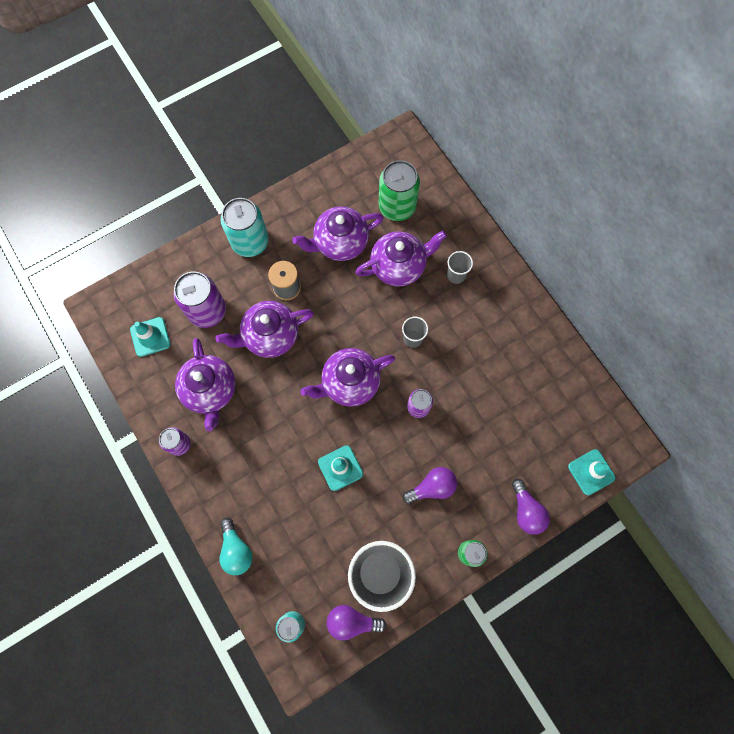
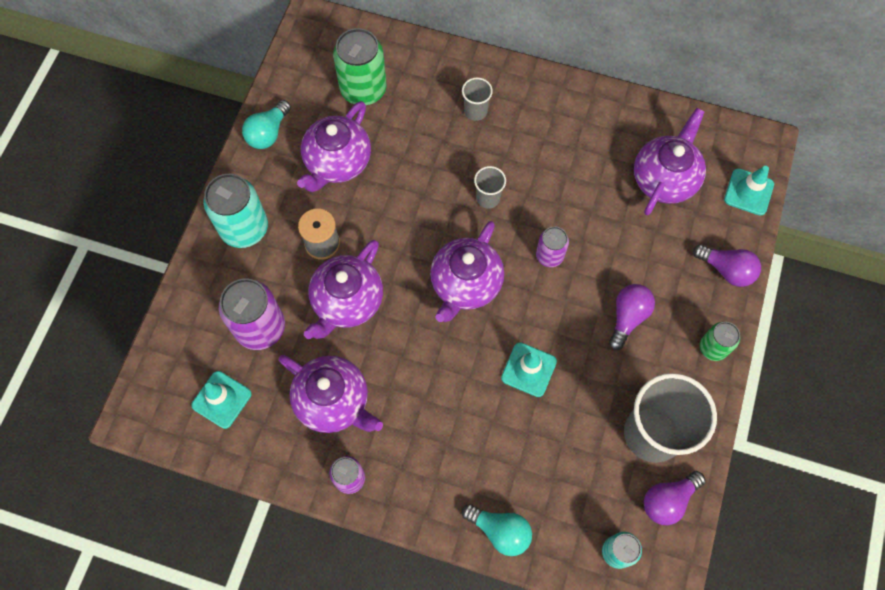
camera: 40 degrees left, 5 degrees down
purple teapot [355,231,447,286] -> purple teapot moved to [634,108,706,215]
none -> turquoise light bulb [242,100,291,149]

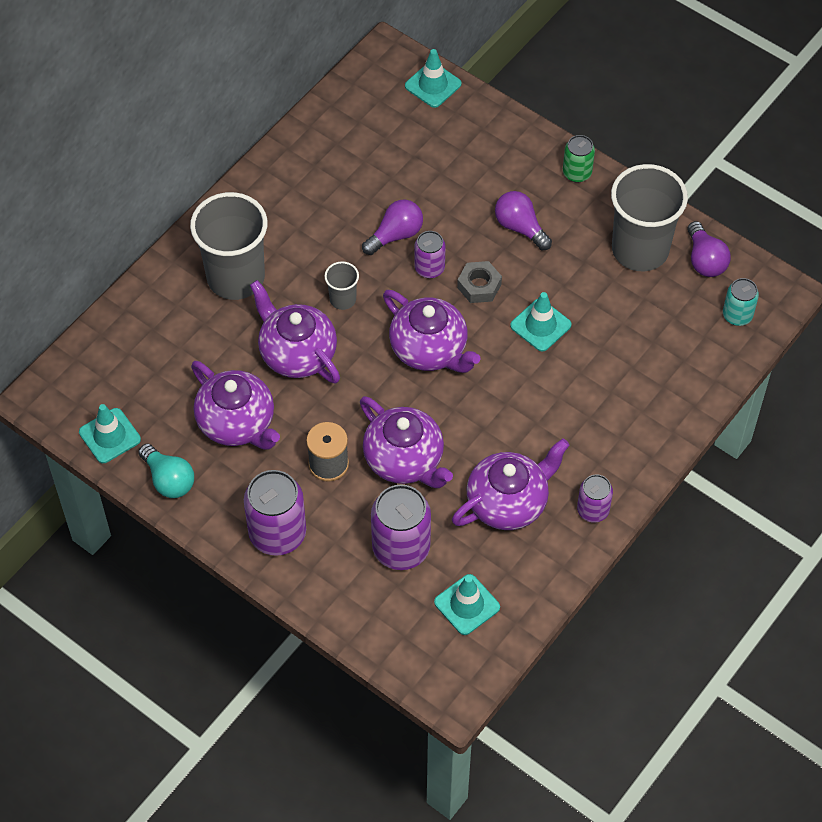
camera: 70 degrees left, 10 degrees down
turquoise can [203,174,268,248] -> purple can [244,470,306,556]
green can [333,28,387,105] -> none
grey cup [462,77,493,121] -> grey cup [190,192,268,300], size x2.20
turquoise light bulb [462,504,532,556] -> none
purple teapot [634,108,706,215] -> purple teapot moved to [250,280,340,383]
purple light bulb [693,244,761,287] -> purple light bulb moved to [362,200,423,255]
none -> turquoise traffic cone [79,404,141,463]
none -> grey nut [457,261,502,303]

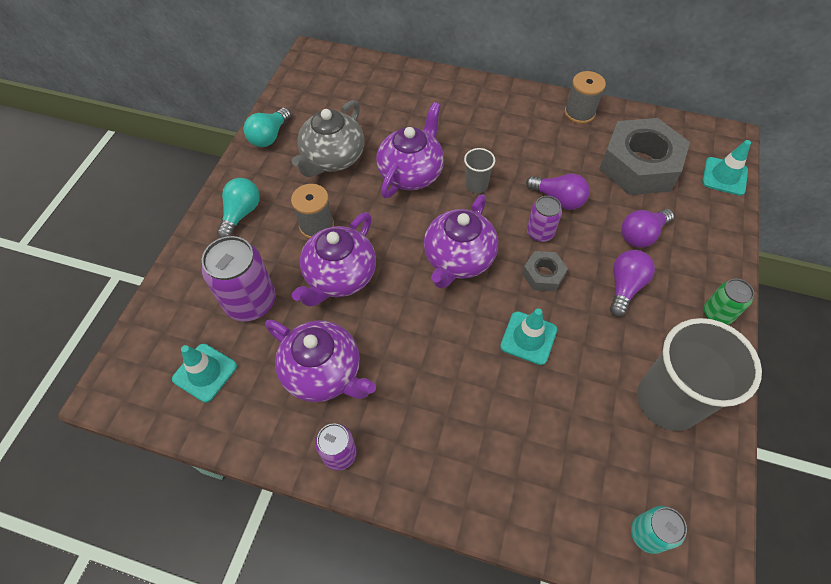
camera: 70 degrees right, 0 degrees up
turquoise traffic cone [79,404,141,463] -> none
grey cup [190,192,268,300] -> none
purple teapot [191,361,280,450] -> grey teapot [292,100,364,177]
purple can [244,470,306,556] -> turquoise light bulb [217,178,260,238]
purple light bulb [687,221,731,277] -> purple light bulb moved to [621,209,674,247]
none -> grey spool [565,71,606,124]
none -> grey nut [599,118,690,195]

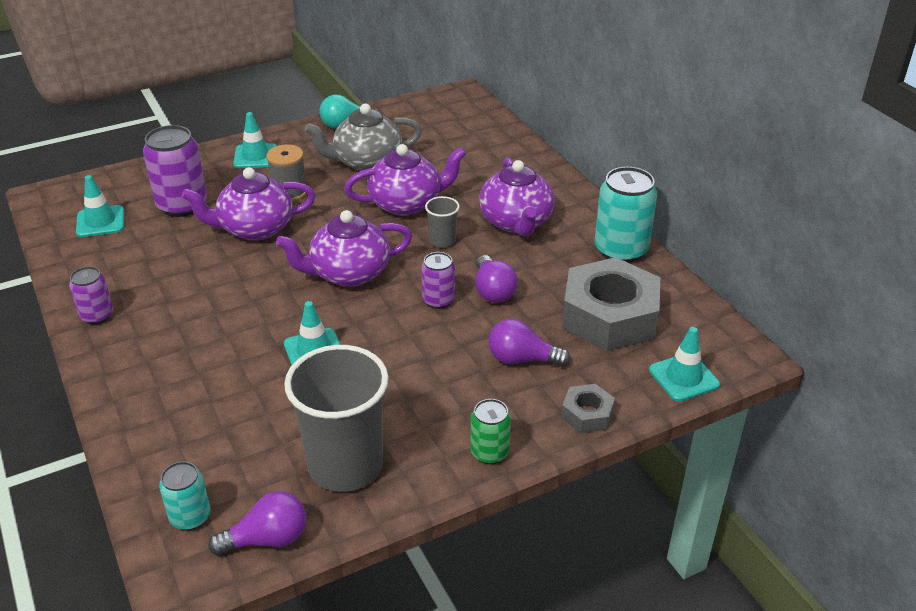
camera: 45 degrees right, 20 degrees down
turquoise light bulb [217,178,260,238] -> turquoise traffic cone [233,112,277,168]
purple teapot [265,320,376,402] -> purple teapot moved to [479,157,554,236]
grey nut [522,251,568,292] -> grey nut moved to [561,384,615,433]
grey spool [565,71,606,124] -> turquoise can [595,167,657,263]
purple light bulb [610,250,655,317] -> purple light bulb moved to [208,491,306,556]

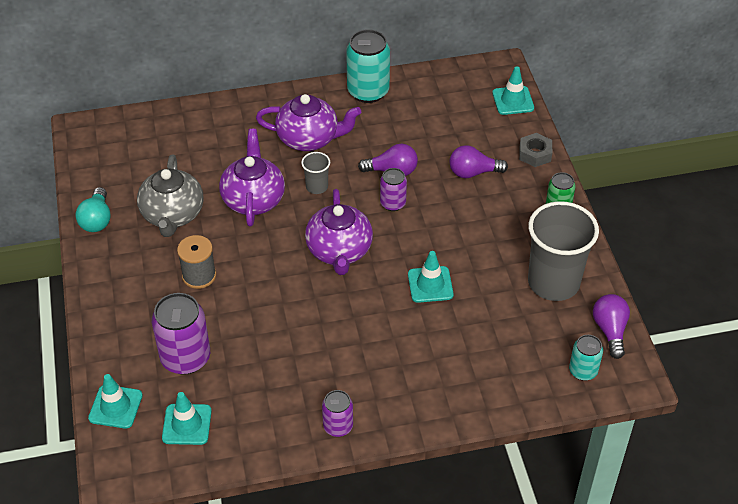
camera: 75 degrees left, 10 degrees up
purple teapot [182,167,315,241] -> none
turquoise traffic cone [233,112,277,168] -> turquoise traffic cone moved to [88,374,143,429]
purple light bulb [488,319,570,367] -> purple light bulb turned 60 degrees clockwise [449,145,508,178]
grey nut [562,257,660,352] -> none

